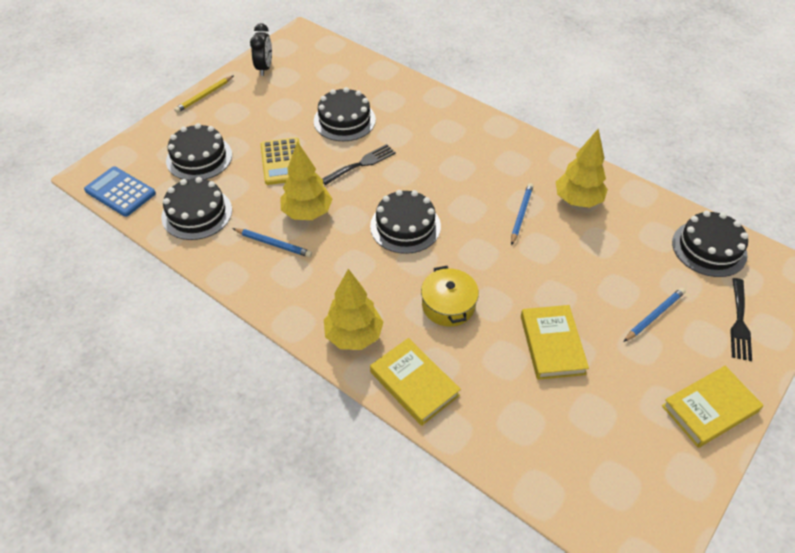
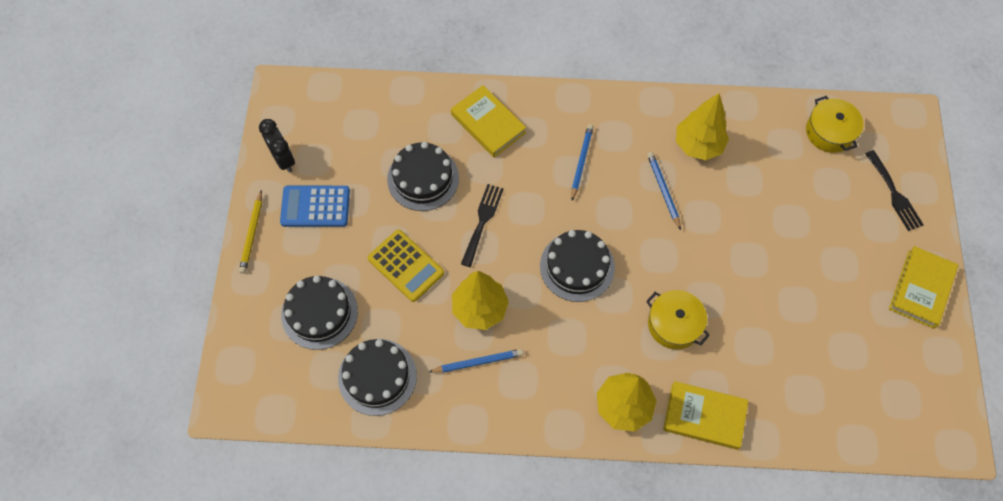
camera: 35 degrees left, 15 degrees up
blue calculator [84,167,156,217] -> blue calculator moved to [280,186,350,227]
yellow book [521,305,589,380] -> yellow book moved to [451,85,526,157]
blue pencil [623,288,686,342] -> blue pencil moved to [571,124,594,201]
black cake [672,211,749,277] -> yellow pot [806,96,863,153]

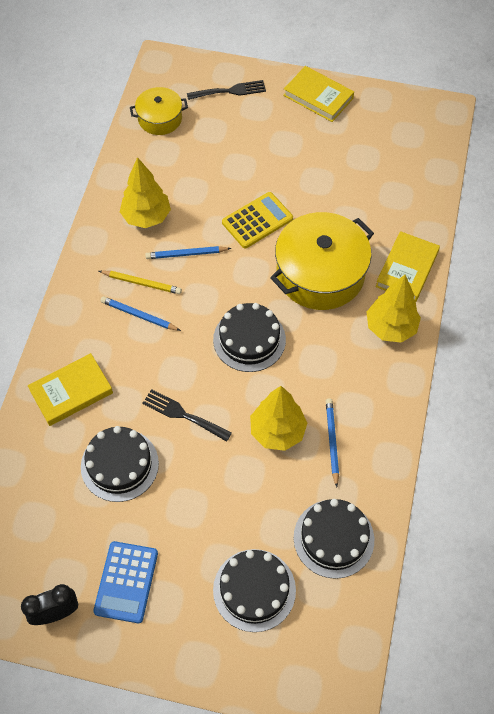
camera: 80 degrees left, 5 degrees down
yellow pencil [239,190,262,274] -> yellow pencil moved to [99,271,182,294]
yellow calculator [368,229,444,302] -> yellow calculator moved to [222,192,293,248]
yellow pot [646,290,710,349] -> yellow pot [270,212,374,310], size x1.82

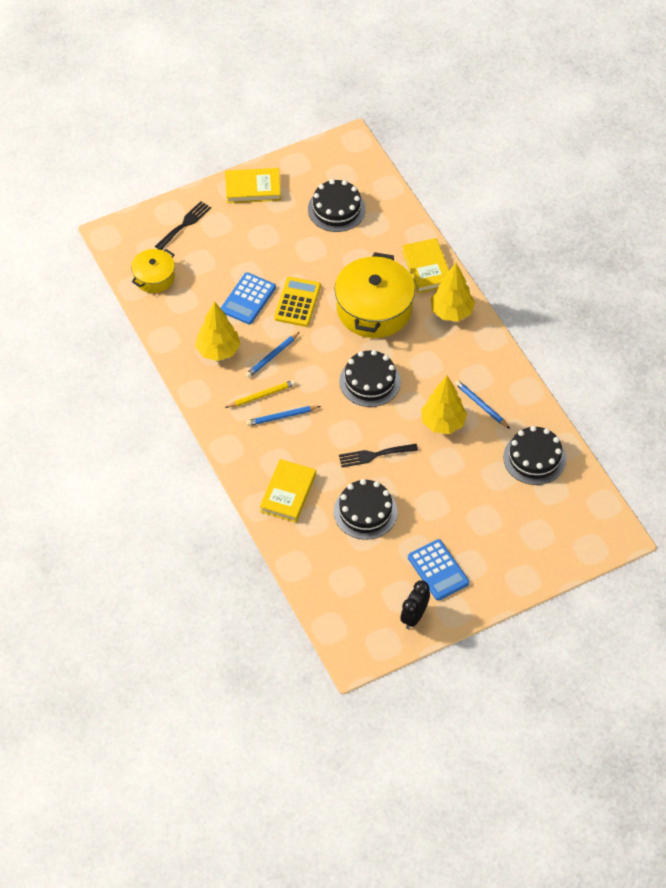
camera: 40 degrees left, 5 degrees down
black cake [213,549,296,632] -> black cake moved to [308,179,366,232]
none -> blue calculator [221,272,276,324]

